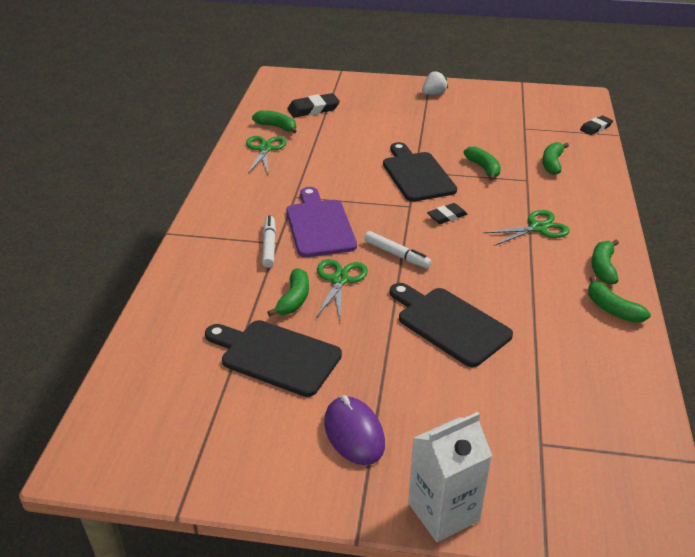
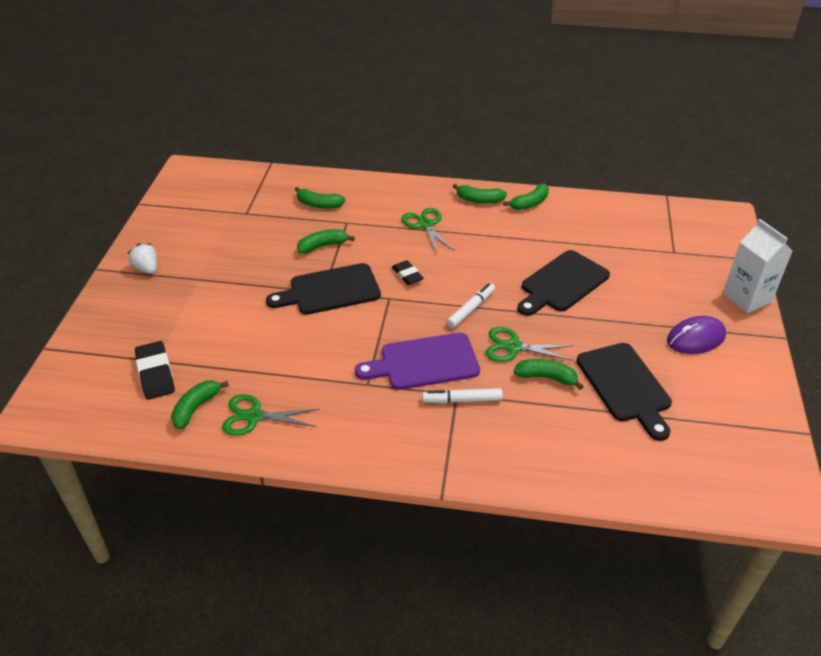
camera: 90 degrees left, 5 degrees up
black cutting board [205,320,342,397] -> black cutting board turned 45 degrees counterclockwise [577,343,672,441]
black eraser [580,116,613,135] -> none

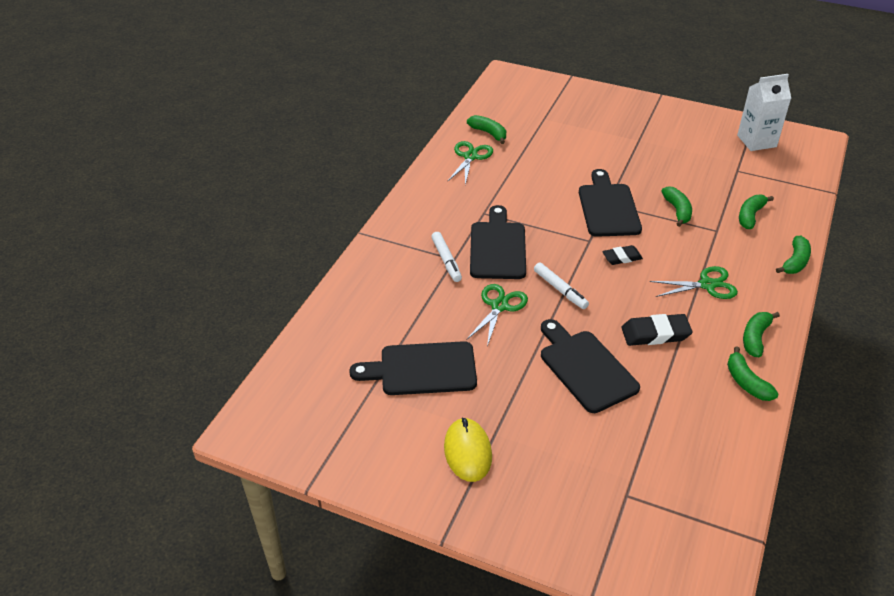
camera: 105 degrees right, 0 degrees up
white strawberry [128,243,157,274] -> none
black eraser [135,341,175,400] -> black eraser moved to [621,314,693,346]
purple cutting board [355,333,480,390] -> black cutting board [470,205,526,279]
white marker [422,388,503,403] -> white marker turned 150 degrees clockwise [431,232,462,282]
green banana [514,359,584,390] -> green banana moved to [776,236,811,274]
purple mouse [667,316,726,354] -> yellow mouse [444,417,492,482]
white carton [723,219,793,313] -> white carton moved to [737,74,791,151]

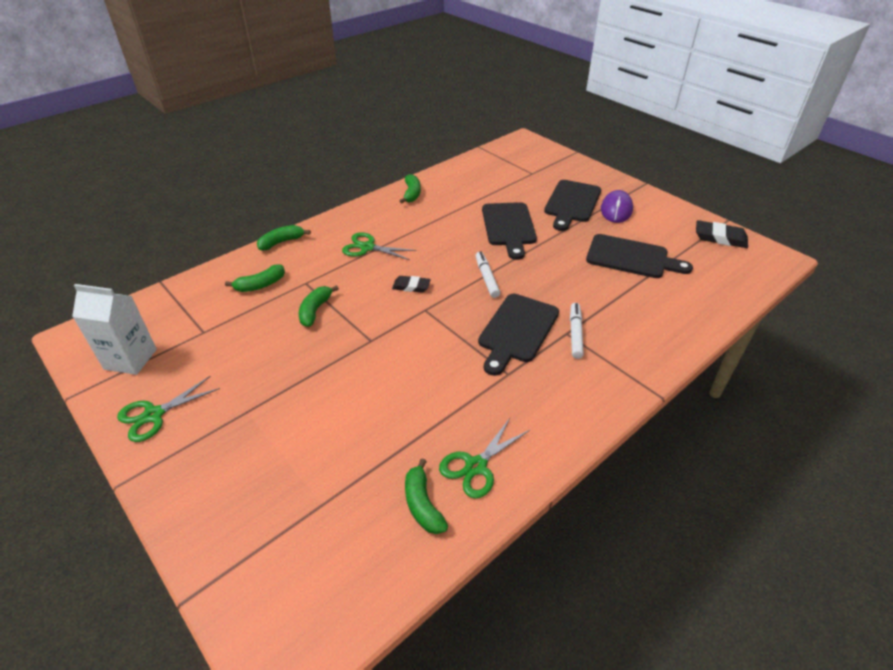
camera: 155 degrees left, 0 degrees up
yellow mouse [444,417,492,482] -> purple mouse [601,190,633,223]
green scissors [467,284,528,346] -> green scissors moved to [117,376,220,442]
black cutting board [579,169,642,237] -> black cutting board moved to [544,180,601,231]
black eraser [621,314,693,346] -> black eraser moved to [696,220,748,248]
green banana [743,312,780,357] -> none

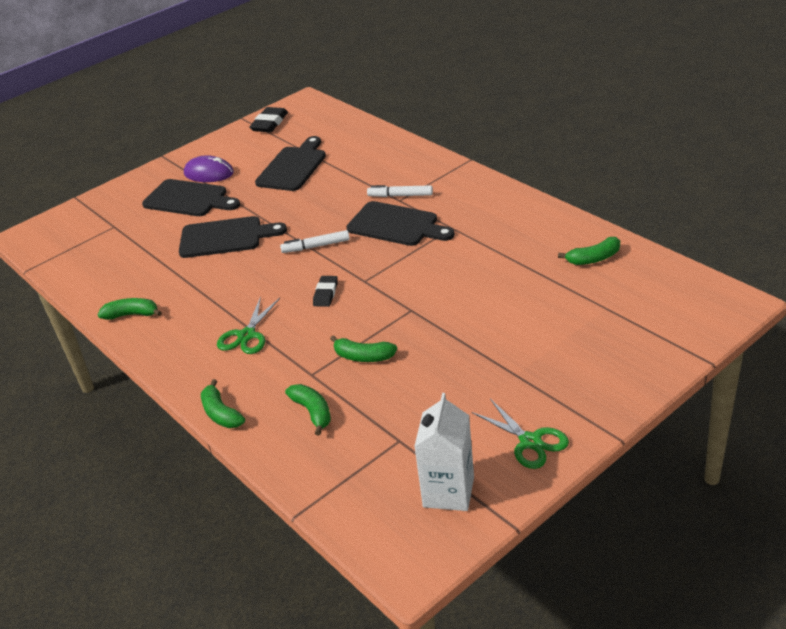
camera: 85 degrees left, 5 degrees down
green scissors [439,418,530,499] -> none

